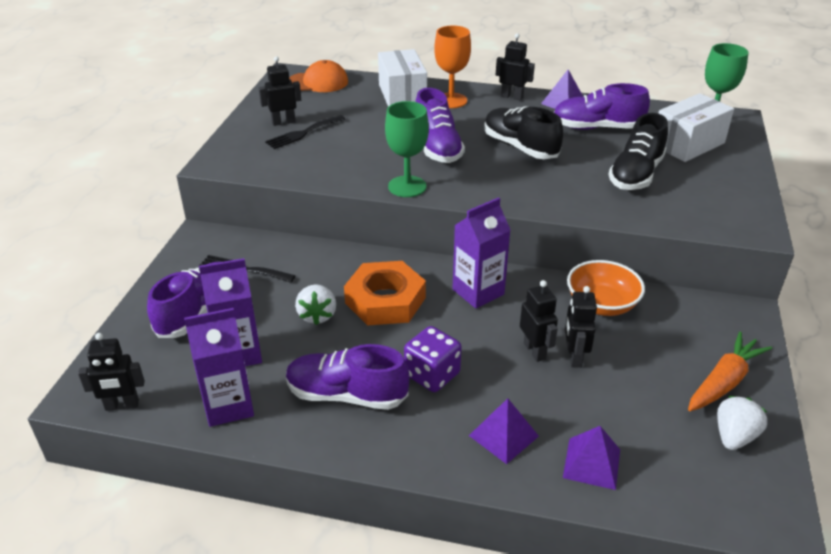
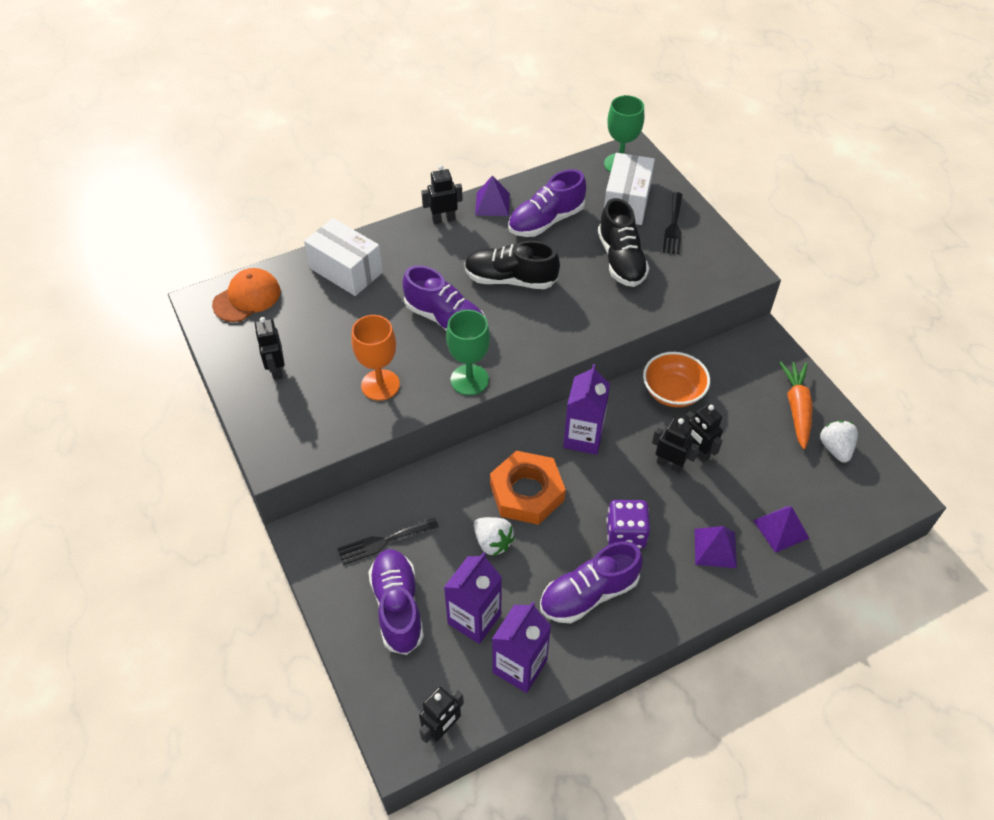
camera: 40 degrees left, 15 degrees up
black robot [259,56,301,126] -> black robot turned 45 degrees counterclockwise [255,317,285,380]
black fork [265,115,345,149] -> black fork moved to [663,192,683,254]
orange goblet [434,25,471,108] -> orange goblet moved to [351,315,400,401]

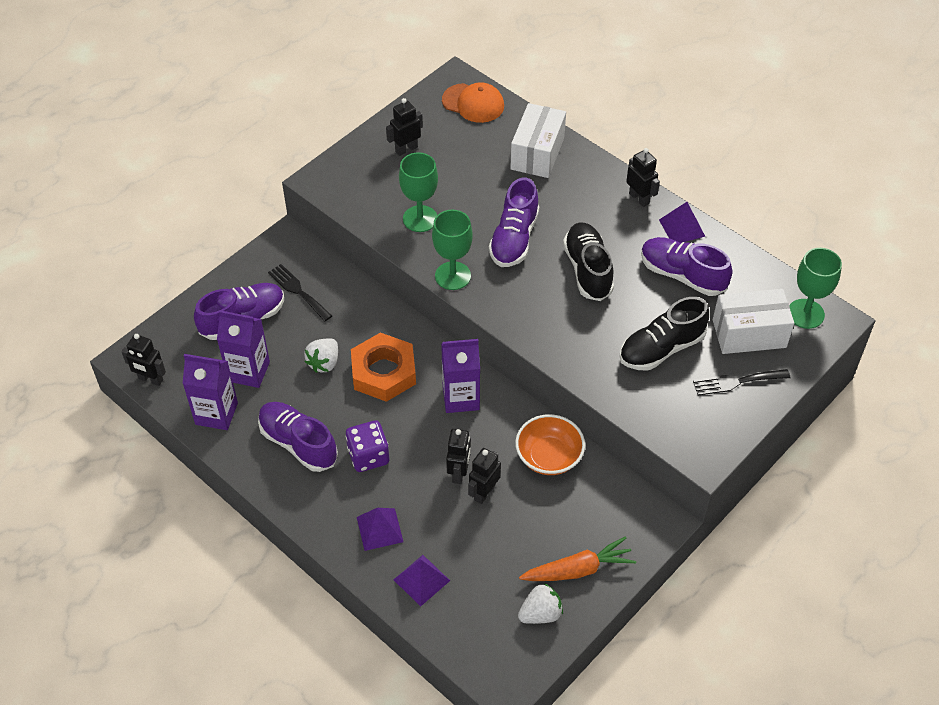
camera: 70 degrees right, 0 degrees up
orange goblet [351,315,400,401] -> green goblet [399,152,438,232]

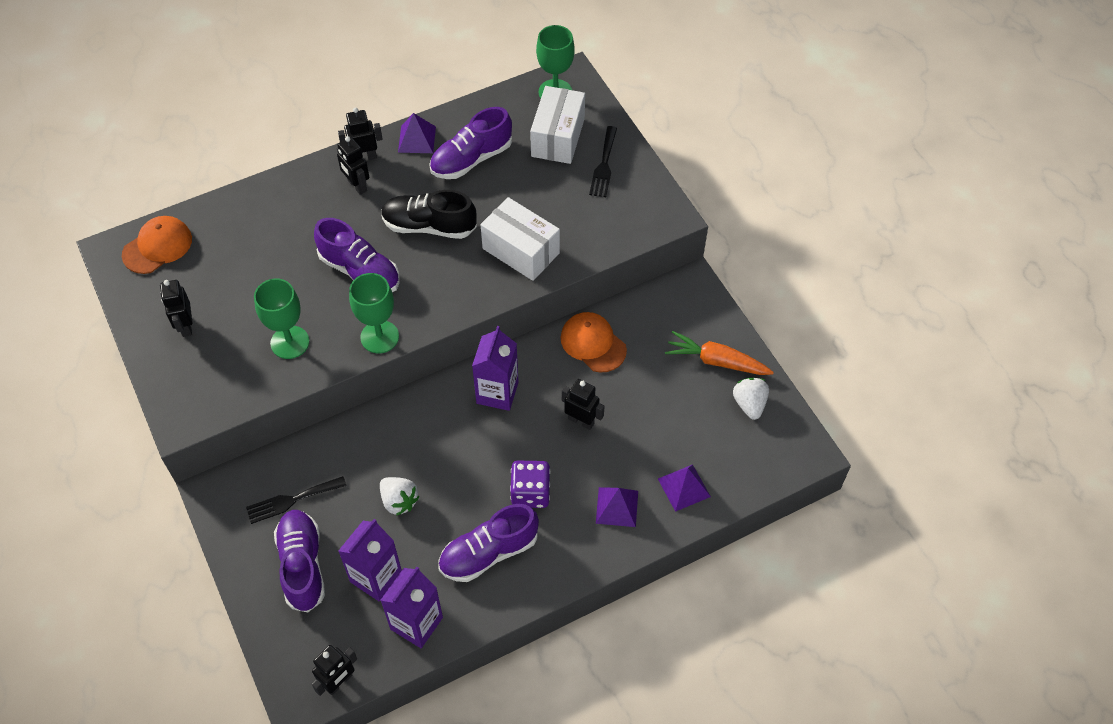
camera: 70 degrees left, 5 degrees up
orange nut [351,332,416,402] -> none
black robot [468,448,501,504] -> black robot moved to [337,136,369,195]
white box [510,103,566,178] -> white box moved to [481,197,560,281]
orange bowl [515,414,585,475] -> orange cap [561,312,627,372]
orange carrot [519,536,636,581] -> orange carrot turned 75 degrees counterclockwise [665,331,774,375]
black shoe [619,297,709,370] -> none

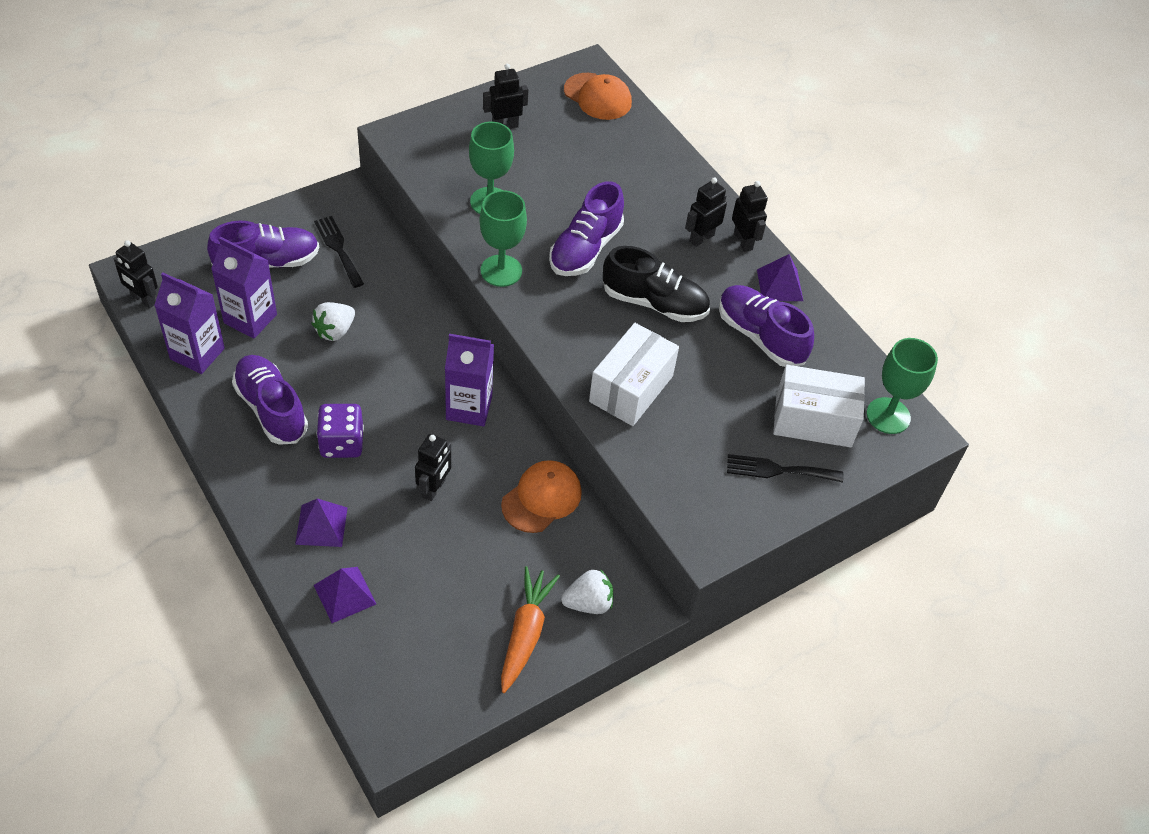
camera: 80 degrees right, 5 degrees down
black shoe [381,190,477,239] -> black shoe turned 105 degrees clockwise [603,246,710,322]
white strawberry [733,378,769,420] -> white strawberry moved to [561,569,613,614]

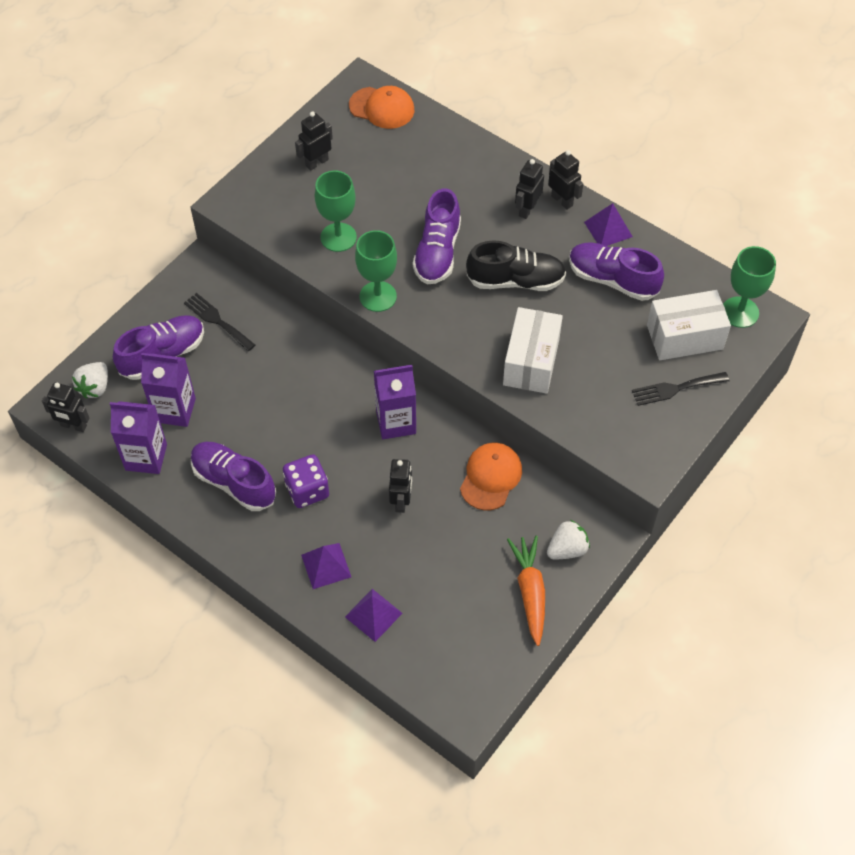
camera: 15 degrees left, 5 degrees up
white strawberry [312,302,355,341] -> white strawberry moved to [72,362,108,399]

